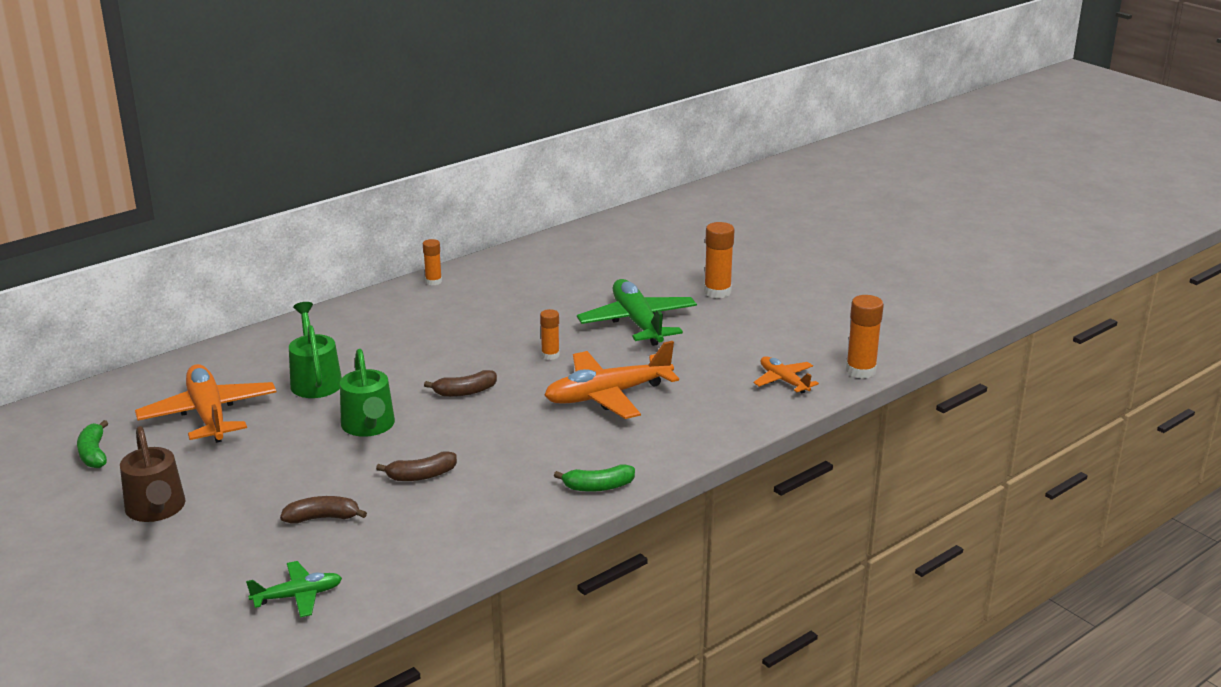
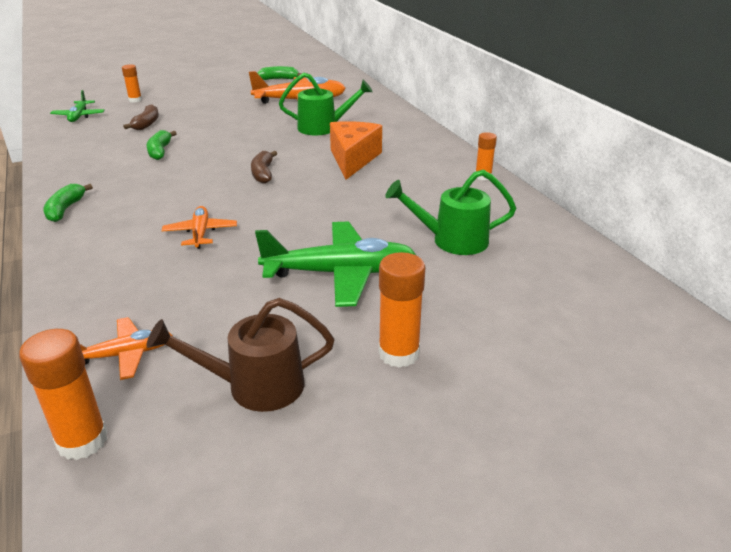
camera: 105 degrees right, 5 degrees up
brown watering can [120,426,185,522] -> brown watering can moved to [146,298,334,412]
green watering can [340,349,395,437] -> green watering can moved to [385,170,516,255]
brown banana [376,451,457,481] -> green banana [147,130,177,160]
orange glue stick [540,309,560,360] -> orange glue stick moved to [122,64,142,102]
orange plane [544,341,679,419] -> orange plane [162,206,237,249], size x0.54
none -> orange cheese [330,121,382,180]

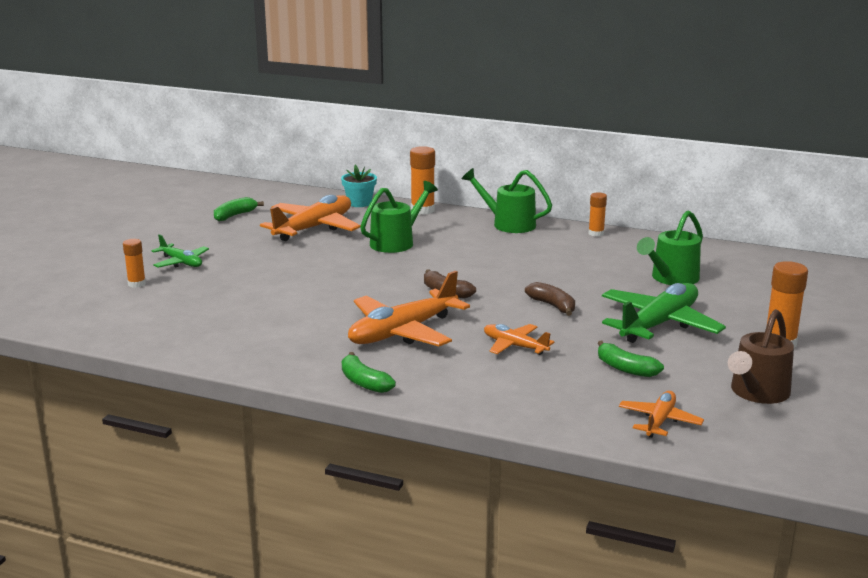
camera: 45 degrees left, 10 degrees down
orange glue stick [19,329,108,460] -> orange glue stick moved to [410,146,435,215]
green plane [50,90,105,122] -> green plane moved to [151,234,209,268]
brown banana [123,104,159,130] -> brown banana moved to [525,282,575,316]
green banana [147,130,177,160] -> green banana moved to [597,341,664,377]
orange cheese [330,121,382,180] -> none
none -> turquoise flower pot [341,165,377,207]
none -> orange plane [348,271,470,346]
none -> green watering can [462,168,552,233]

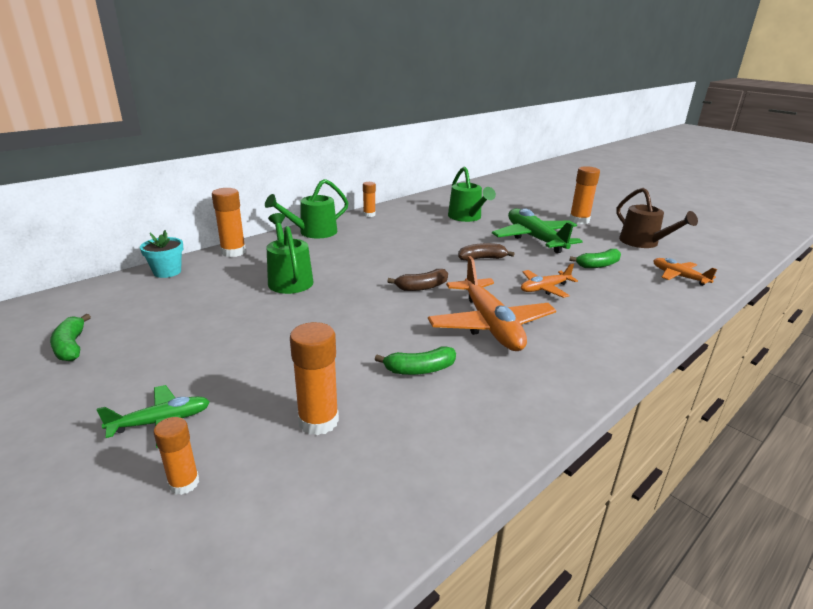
camera: 65 degrees left, 5 degrees up
orange plane [260,195,360,241] -> none
green banana [342,352,396,393] -> green banana moved to [375,346,456,375]
none -> orange glue stick [290,322,339,435]

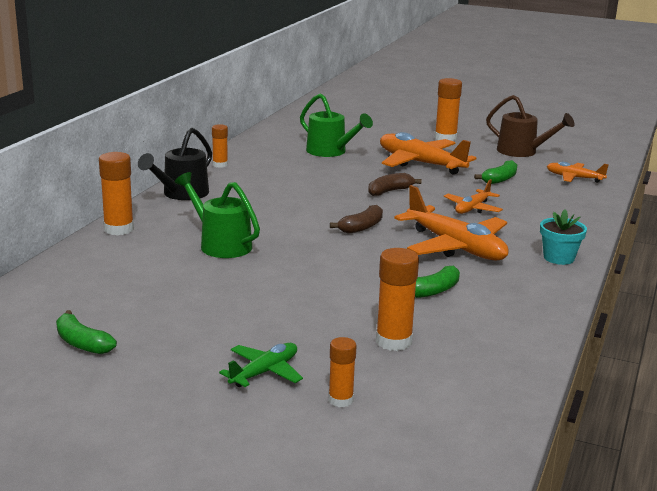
camera: 25 degrees left, 5 degrees down
turquoise flower pot [140,230,183,278] -> turquoise flower pot moved to [540,209,587,265]
green watering can [265,179,348,238] -> black watering can [138,128,212,200]
green plane [492,208,583,253] -> orange plane [380,132,477,175]

